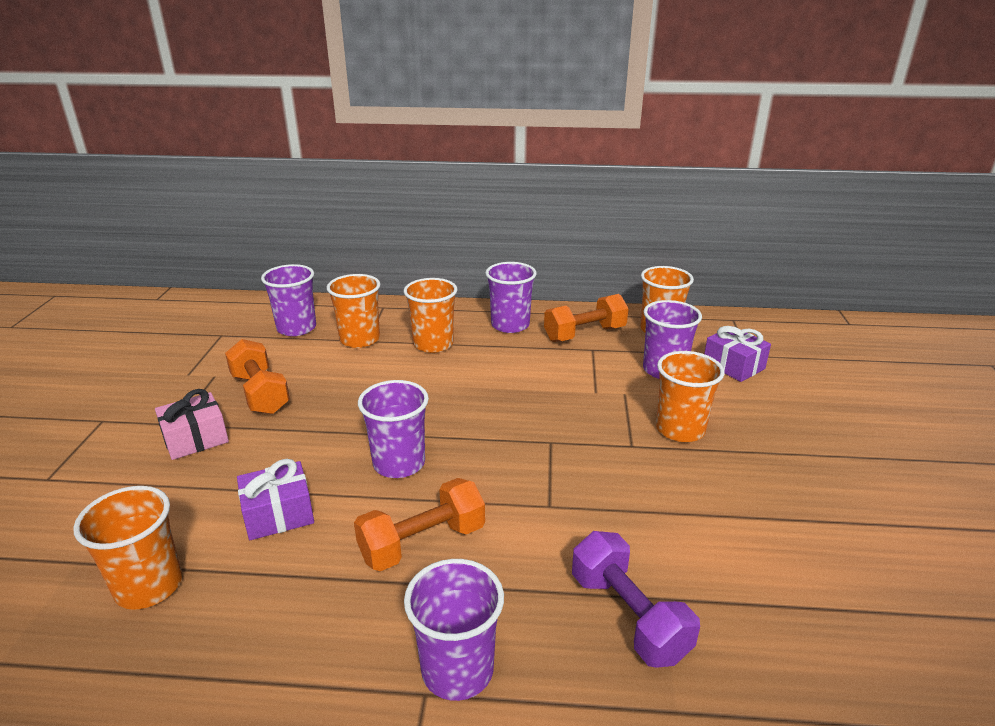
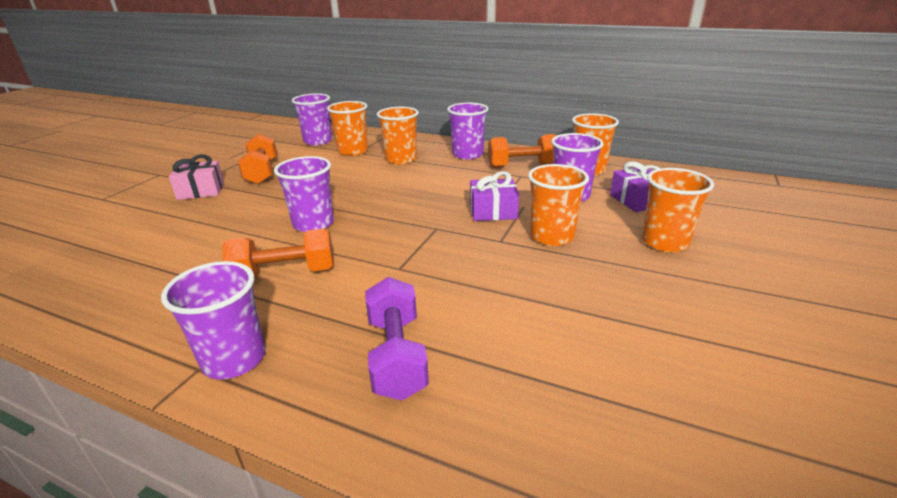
camera: 20 degrees right, 0 degrees up
orange cup [73,486,182,610] -> orange cup moved to [642,168,714,252]
purple gift [237,459,314,540] -> purple gift moved to [470,171,519,221]

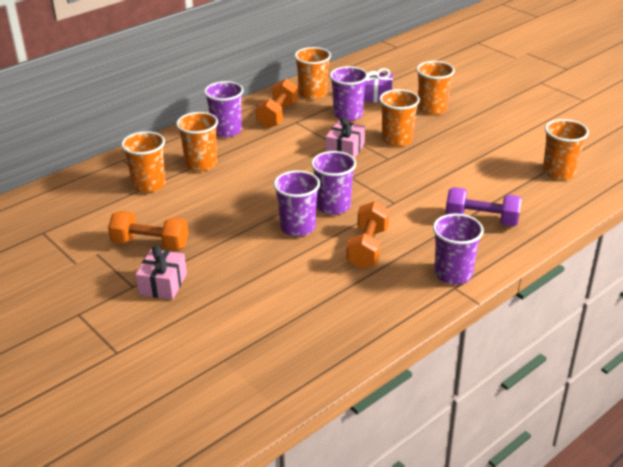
camera: 65 degrees left, 5 degrees up
purple cup [292,93,332,145] -> purple cup moved to [311,151,356,215]
purple gift [470,171,519,221] -> pink gift [326,117,365,159]
none -> orange cup [543,119,589,180]

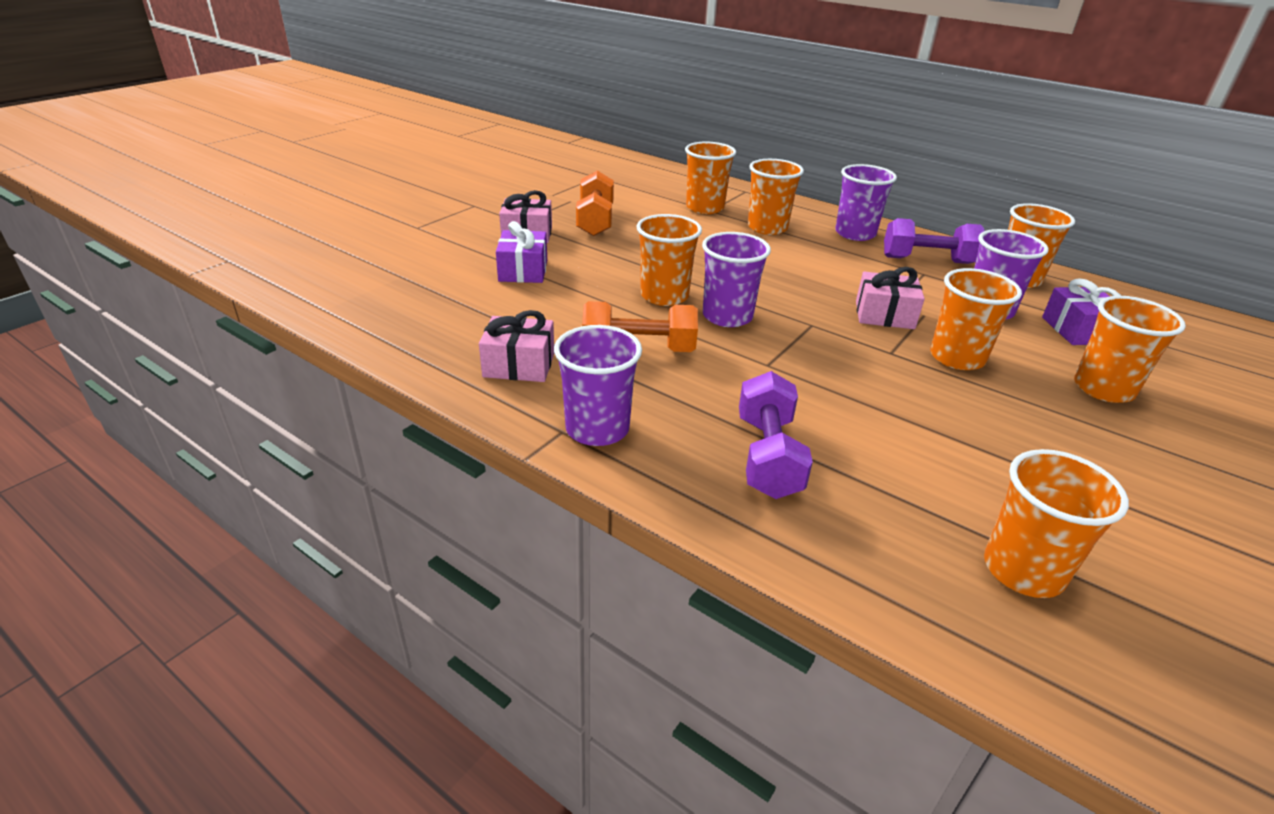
camera: 75 degrees right, 0 degrees up
orange dumbbell [256,79,298,128] -> purple dumbbell [884,218,984,264]
purple cup [273,170,320,236] -> orange cup [636,214,702,306]
none -> pink gift [479,310,554,382]
none -> purple gift [496,221,547,283]

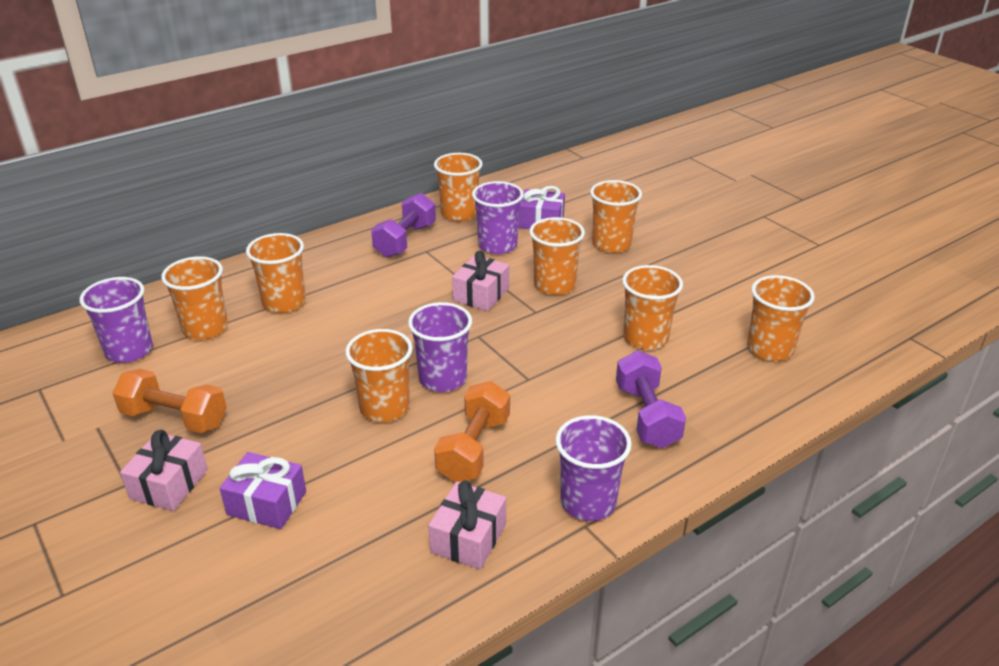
camera: 70 degrees left, 0 degrees up
purple dumbbell [739,371,813,499] -> purple dumbbell turned 60 degrees clockwise [616,350,686,448]
purple cup [835,164,897,241] -> purple cup moved to [79,277,153,363]
none -> orange cup [622,265,683,349]

